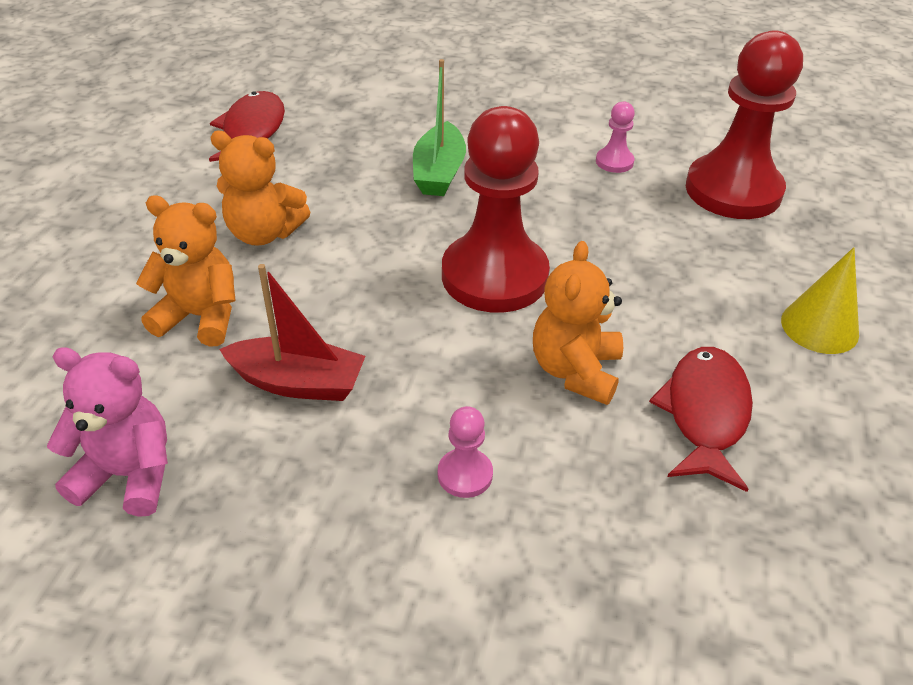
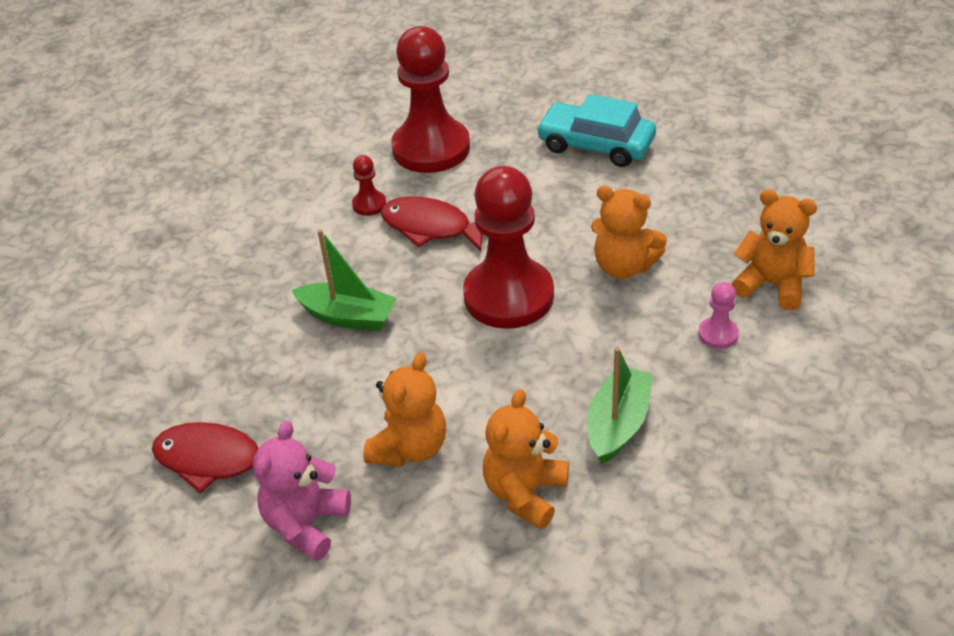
camera: 75 degrees left, 0 degrees up
pink teddy bear [47,347,168,517] -> pink teddy bear moved to [253,421,351,561]
red boat [219,264,365,401] -> green boat [587,347,653,464]
pink pawn [596,102,635,173] -> red pawn [352,155,386,216]
red fish [649,347,753,492] -> red fish moved to [381,196,483,252]
yellow cone [781,247,859,354] -> turquoise car [536,94,656,167]
none -> orange teddy bear [731,189,817,310]

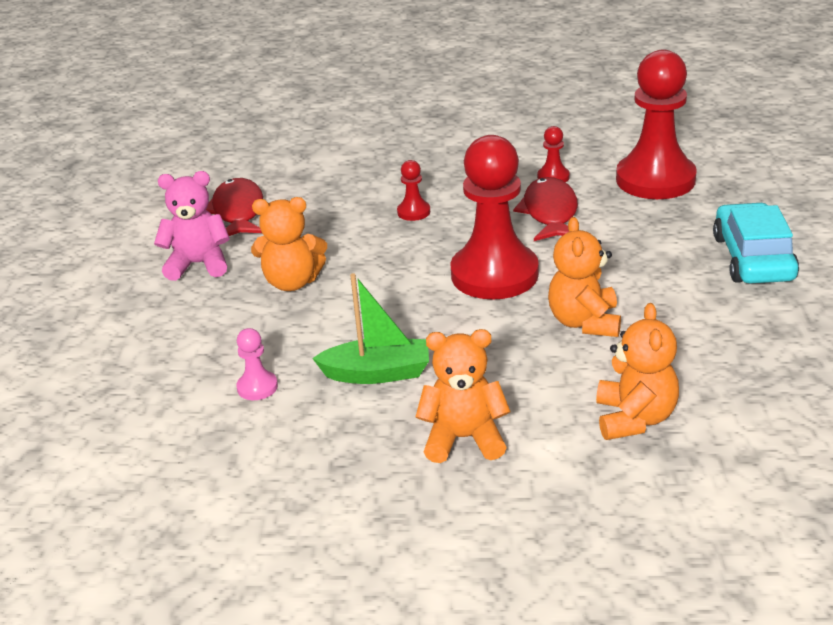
camera: 65 degrees right, 10 degrees down
green boat [292,229,397,331] -> red pawn [397,160,430,221]
orange teddy bear [483,389,569,529] -> orange teddy bear moved to [416,329,511,463]
pink pawn [698,282,739,349] -> pink pawn moved to [236,328,278,400]

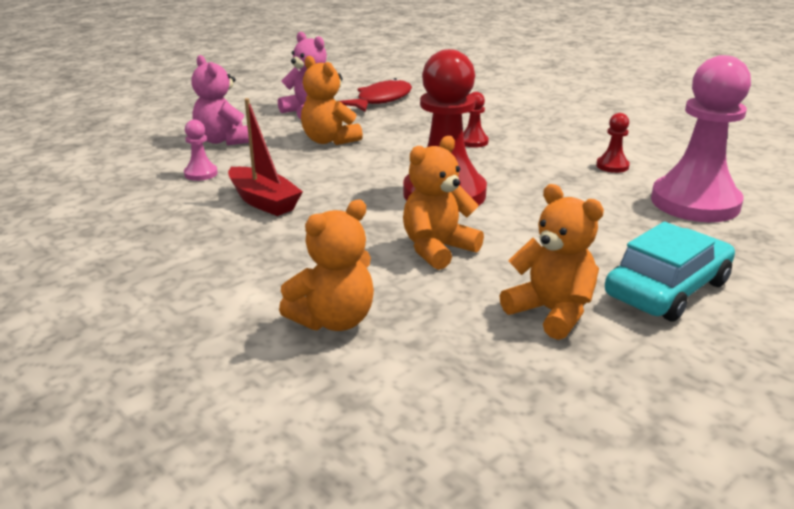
camera: 45 degrees right, 5 degrees down
green boat [312,273,429,384] -> red boat [228,98,303,216]
orange teddy bear [416,329,511,463] -> orange teddy bear moved to [500,184,604,340]
red fish [513,177,578,241] -> none
red pawn [616,50,697,199] -> pink pawn [651,55,751,222]
none -> pink teddy bear [191,55,249,145]

